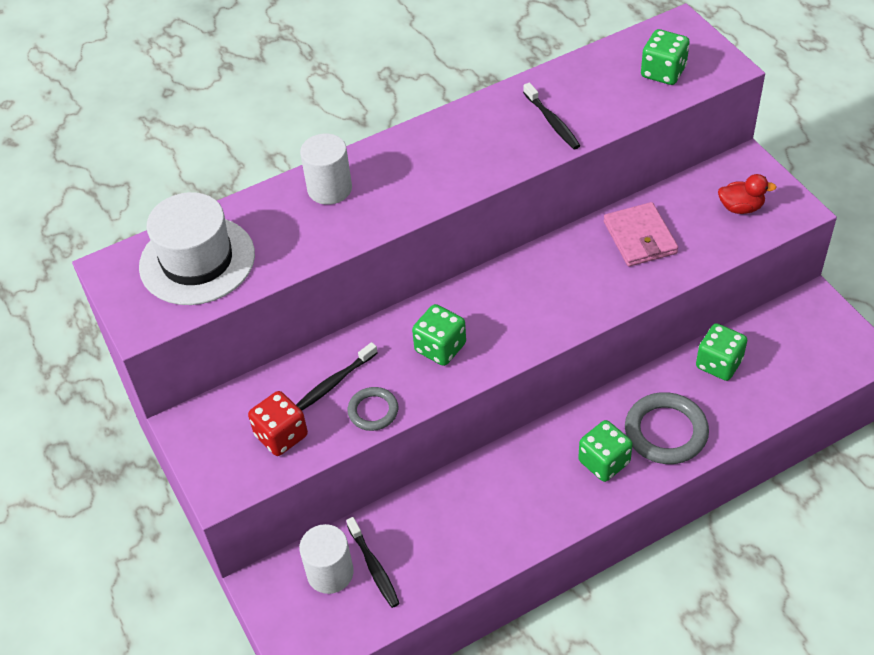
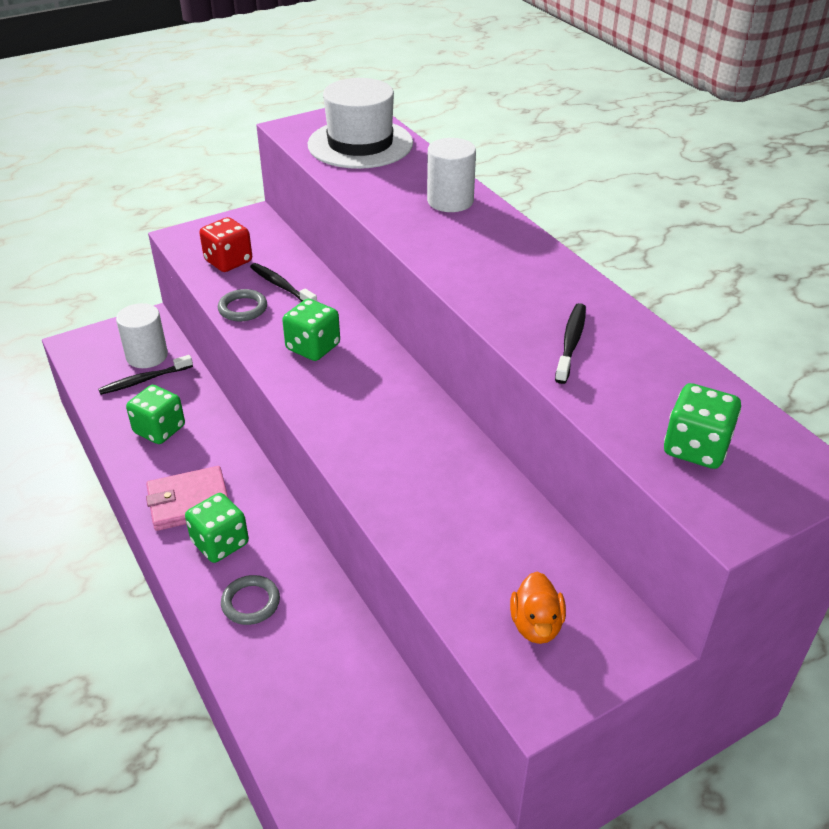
camera: 85 degrees right, 10 degrees down
black toothbrush [523,82,581,149] -> black toothbrush turned 135 degrees clockwise [555,303,586,384]
pink wallet [604,202,678,267] -> pink wallet moved to [146,466,228,531]
grey ring [625,392,709,464] -> grey ring [221,575,280,625], size x0.58
green dice [696,323,747,381] -> green dice moved to [126,385,185,444]
red duck [718,174,777,214] -> orange duck [510,572,566,644]

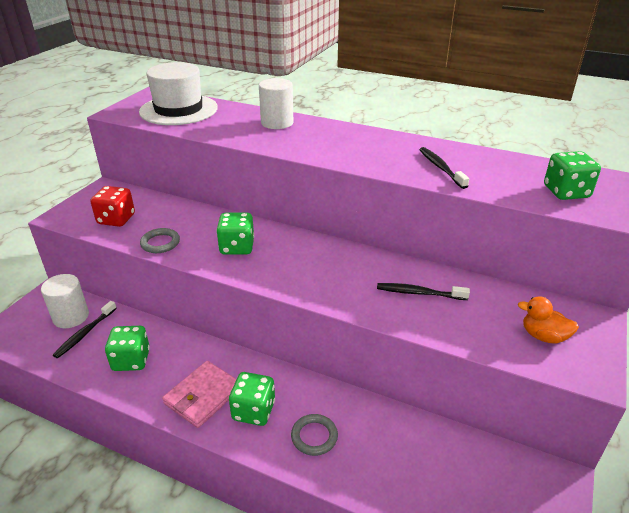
camera: 35 degrees left, 5 degrees down
black toothbrush [250,263,317,302] -> black toothbrush moved to [377,283,470,300]
orange duck [510,572,566,644] -> orange duck turned 150 degrees clockwise [518,296,579,344]

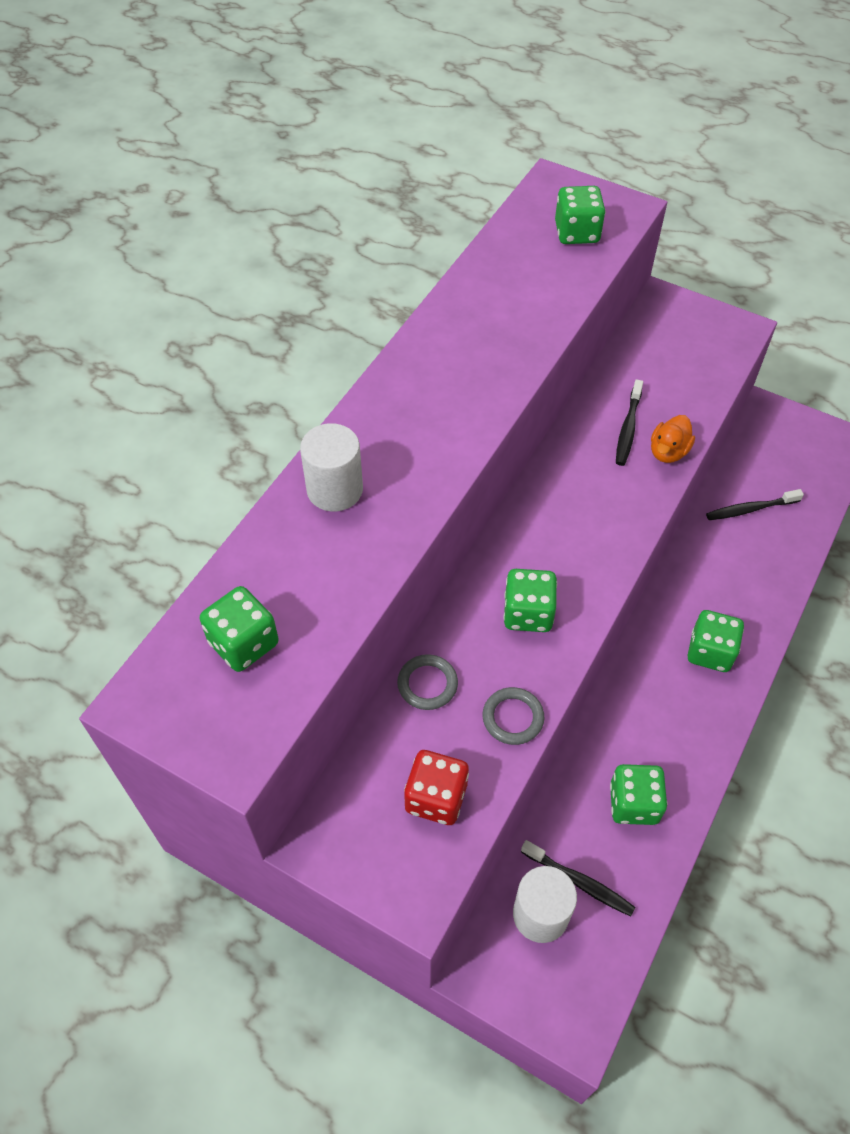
camera: 85 degrees left, 20 degrees up
white hat [139,62,218,125] -> green dice [200,586,279,672]
pink wallet [162,361,237,428] -> none
grey ring [291,414,338,456] -> grey ring moved to [397,654,458,710]
black toothbrush [419,147,469,189] -> black toothbrush moved to [706,489,804,520]
orange duck [518,296,579,344] -> orange duck moved to [651,415,695,463]

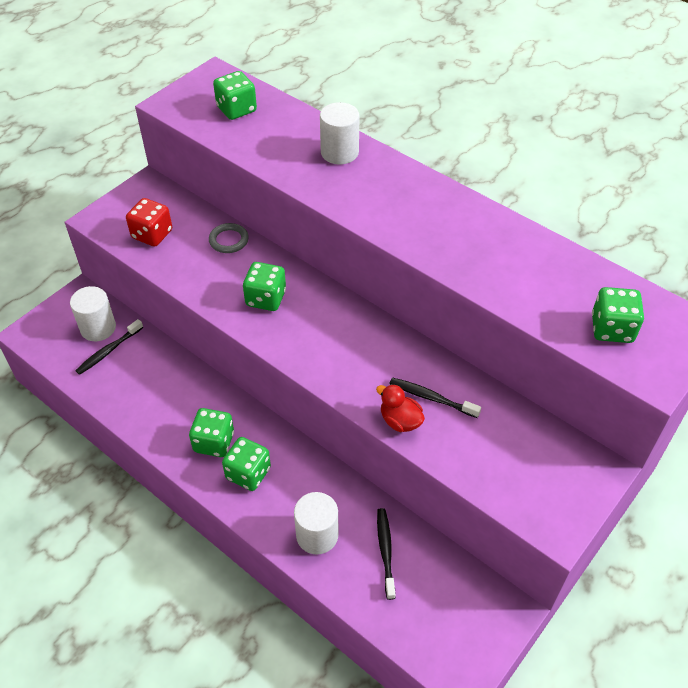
camera: 100 degrees right, 5 degrees down
grey ring [483,687,544,745] -> none
green dice [610,764,667,825] -> green dice moved to [189,408,234,457]
orange duck [651,415,695,463] -> red duck [376,384,425,432]
none -> white cylinder [294,492,338,555]

